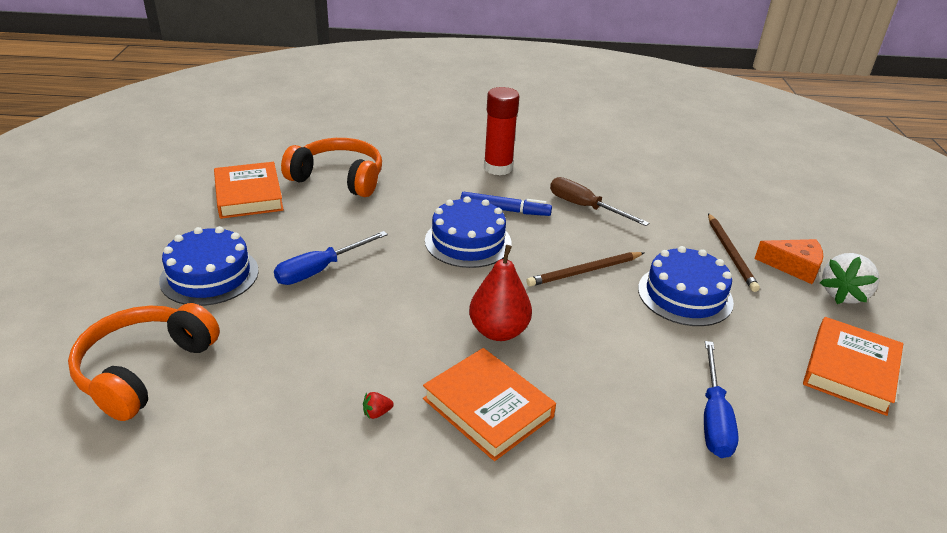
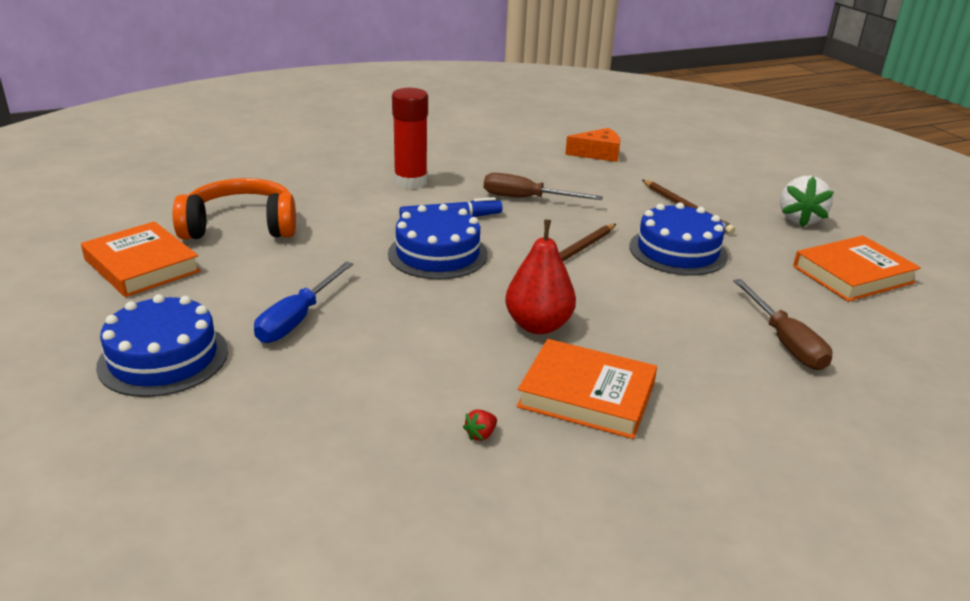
camera: 25 degrees left, 5 degrees down
orange headphones [68,303,220,421] -> none
blue screwdriver [704,341,739,458] -> brown screwdriver [733,279,833,370]
orange cheese [754,239,823,284] -> orange cheese moved to [565,128,620,162]
orange book [803,317,903,416] -> orange book turned 60 degrees clockwise [793,235,921,302]

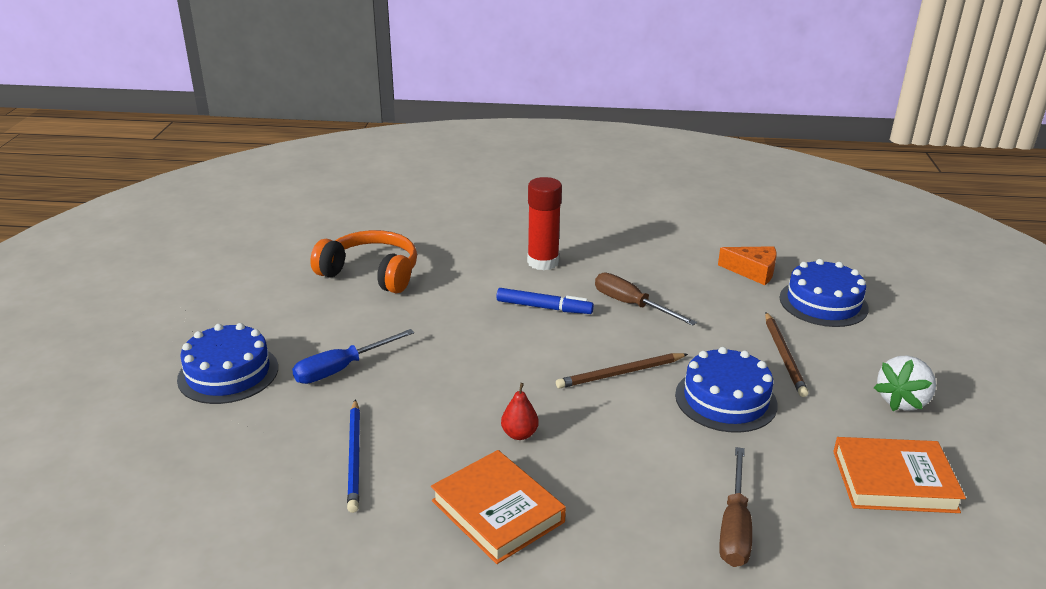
camera: 30 degrees right, 0 degrees up
orange book [81,221,201,297] -> none
blue cake [388,204,488,279] -> blue cake moved to [780,259,869,327]
red strawberry [463,410,497,441] -> none
red pear [505,219,576,334] -> red pear [501,383,539,440], size x0.58
none -> blue pencil [347,399,360,513]

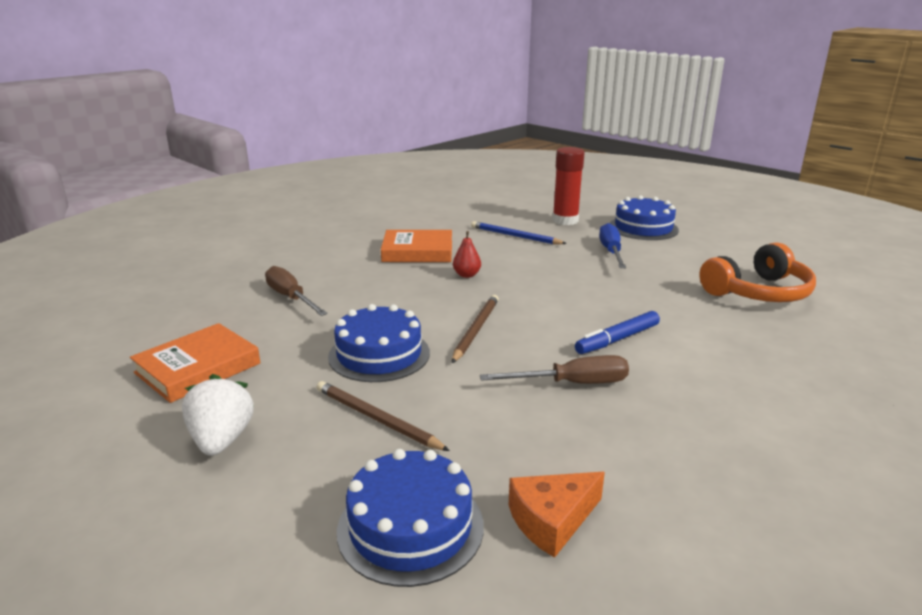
camera: 130 degrees right, 5 degrees down
red glue stick [527,177,562,270] -> red glue stick moved to [552,147,584,225]

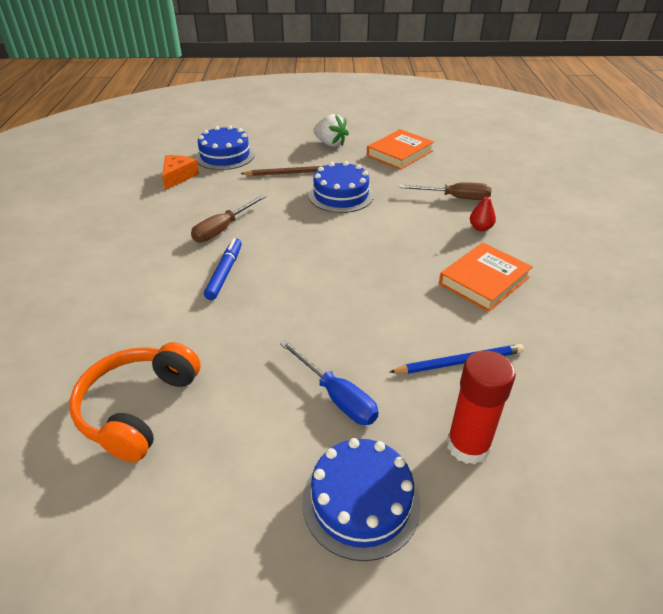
camera: 135 degrees right, 15 degrees up
orange book [130,323,260,403] -> orange book turned 45 degrees clockwise [367,129,434,170]
brown pencil [452,295,499,363] -> none
red pear [453,231,481,278] -> red pear moved to [470,190,496,231]

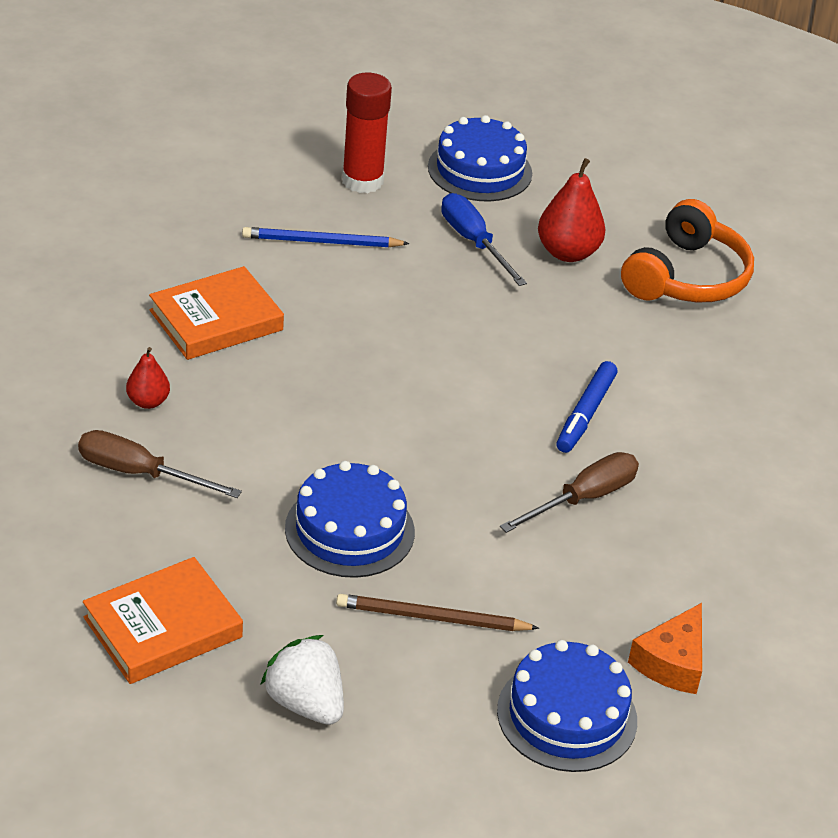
camera: 170 degrees left, 0 degrees up
none -> red pear [538,158,605,262]

